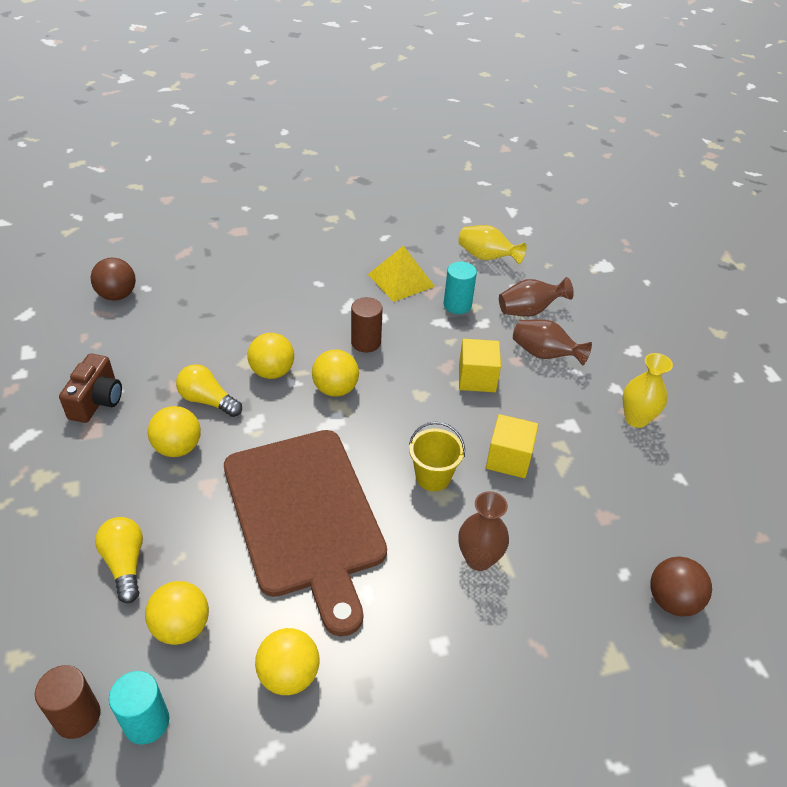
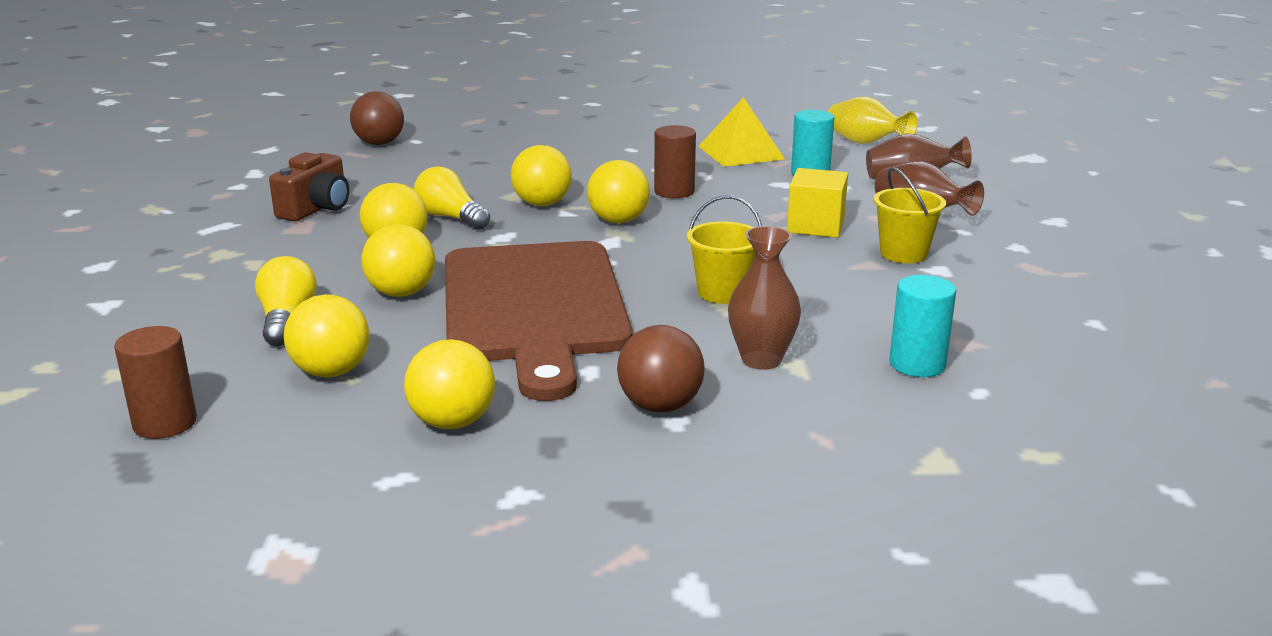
camera: 15 degrees right, 20 degrees down
turquoise cylinder [109,671,169,745] -> turquoise cylinder moved to [889,275,956,377]
yellow cube [486,414,538,478] -> none
yellow vase [623,353,673,428] -> none
brown ball [650,557,712,616] -> brown ball moved to [617,325,705,413]
none -> yellow ball [361,224,435,297]
none -> yellow bucket [873,167,946,263]

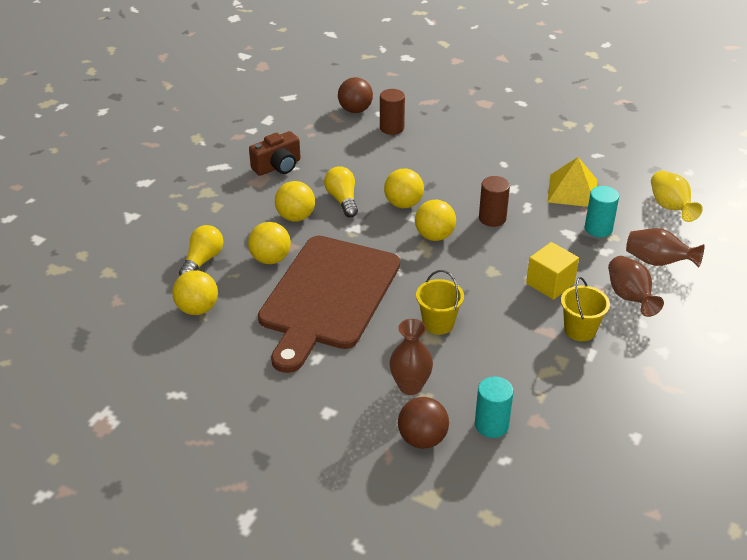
camera: 30 degrees right, 15 degrees up
brown cylinder [114,326,197,439] -> brown cylinder moved to [380,89,405,135]
yellow ball [404,339,495,429] -> none
brown ball [617,325,705,413] -> brown ball moved to [398,397,449,449]

